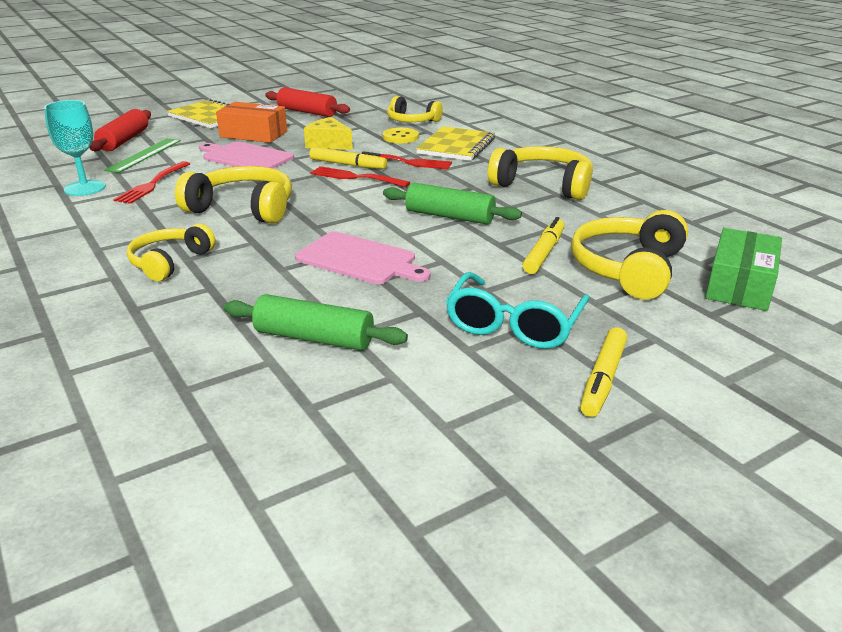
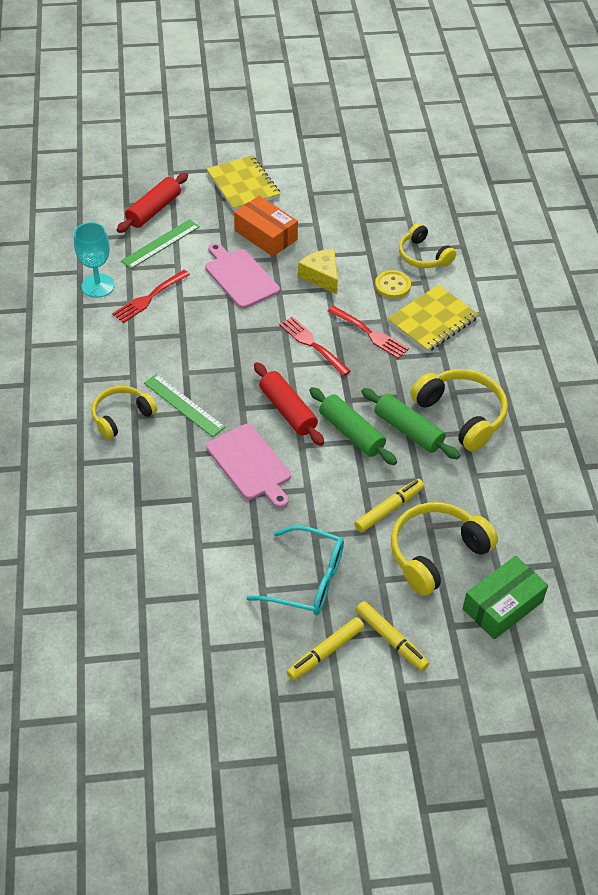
camera: 25 degrees right, 20 degrees up
yellow headphones [175,166,292,224] -> none
green rolling pin [224,294,408,351] -> green rolling pin moved to [361,388,460,459]
red rolling pin [265,87,350,117] -> red rolling pin moved to [254,362,324,446]
yellow marker [309,147,387,169] -> yellow marker moved to [356,601,429,671]
turquoise glasses [446,272,590,349] -> turquoise glasses turned 120 degrees counterclockwise [246,525,344,615]
none -> green ruler [144,374,225,437]

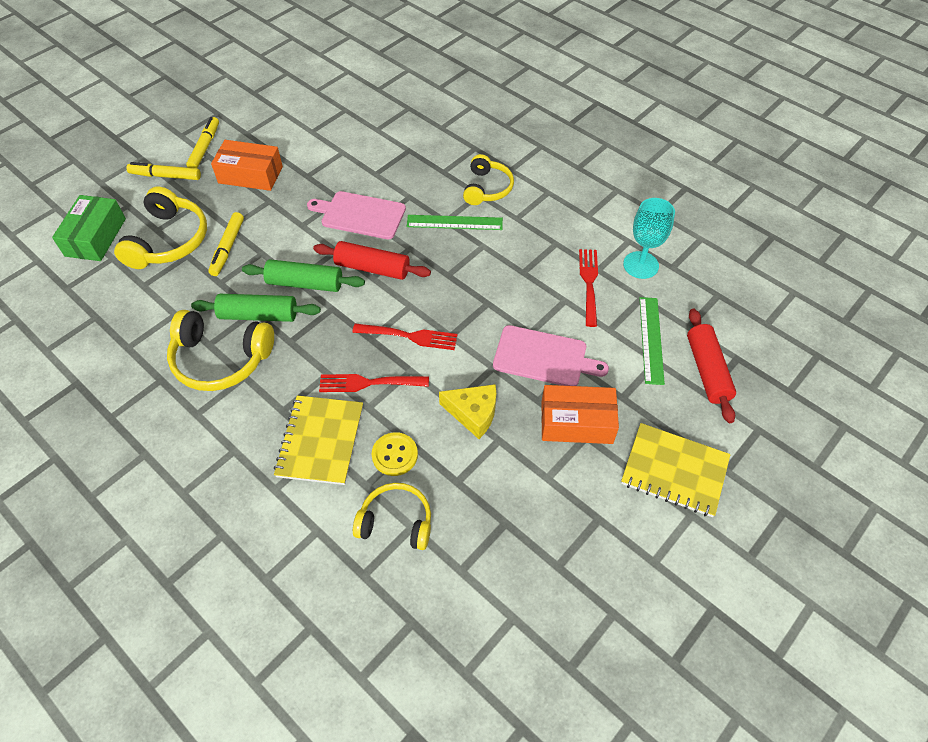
camera: 140 degrees right, 5 degrees up
turquoise glasses [246,525,344,615] -> orange box [211,140,283,191]

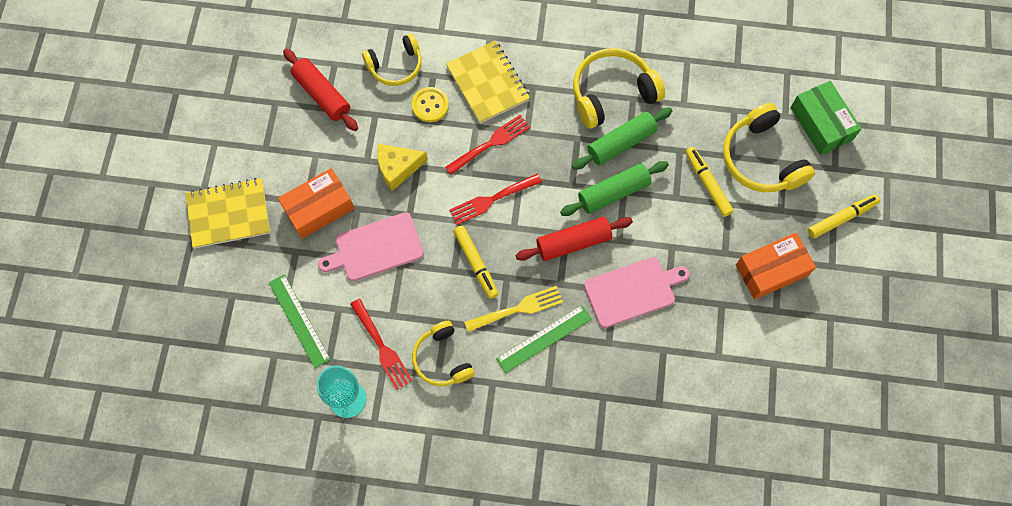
camera: 145 degrees right, 15 degrees up
yellow marker [186,117,219,168] -> yellow marker moved to [453,225,498,299]
yellow headphones [463,154,514,205] -> yellow headphones moved to [412,321,475,386]
red rolling pin [687,309,736,423] -> red rolling pin moved to [283,49,358,131]
none -> yellow fork [464,286,563,332]

